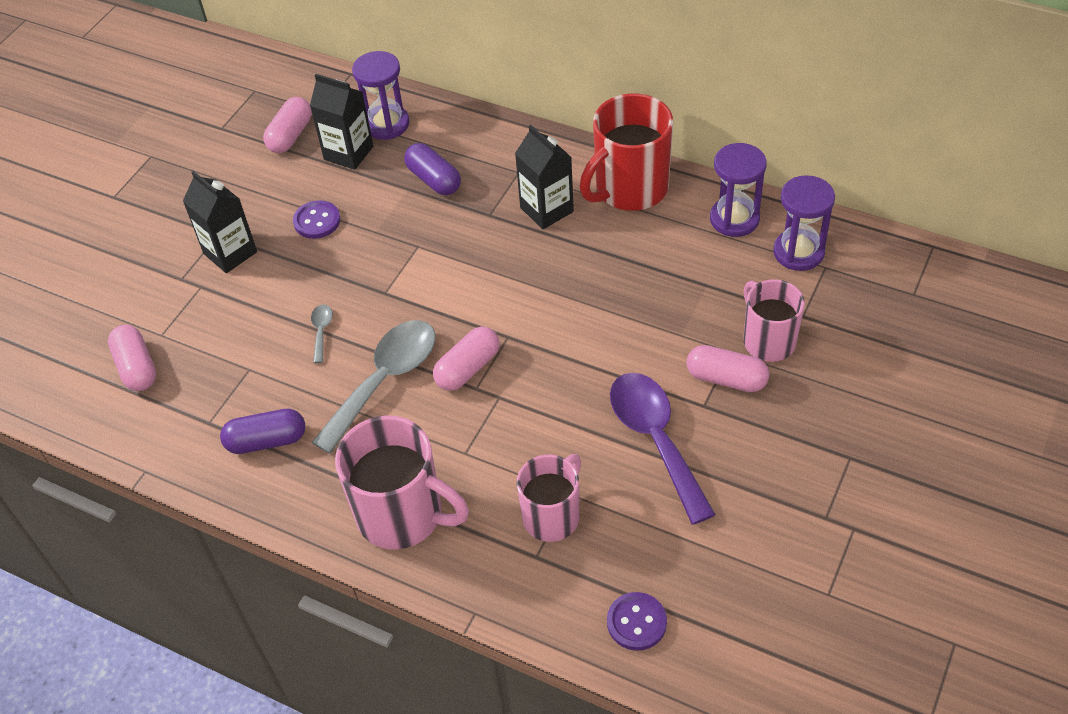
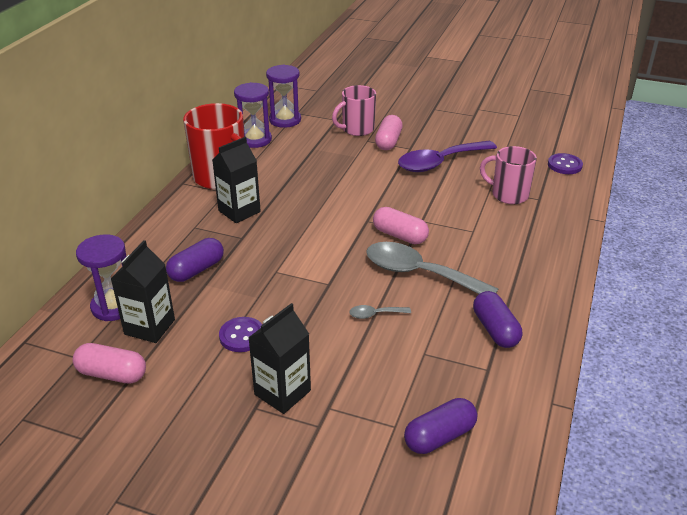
camera: 100 degrees left, 15 degrees down
pink capsule [108,325,156,391] -> purple capsule [404,398,477,454]
pink mug [335,416,469,550] -> none

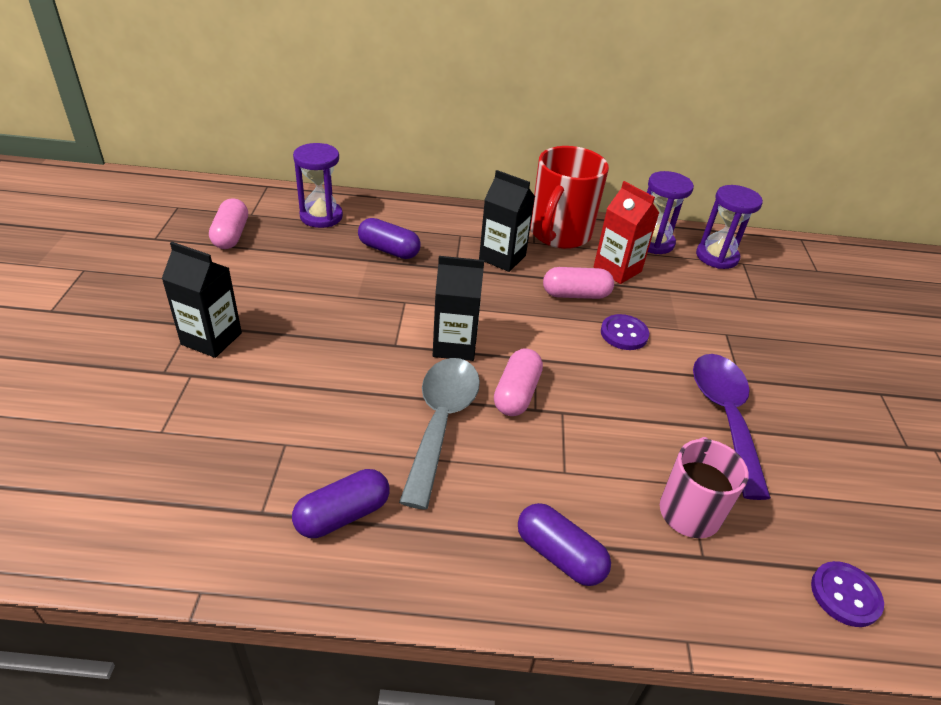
camera: 70 degrees right, 5 degrees up
black carton [111,240,175,343] -> black carton moved to [433,256,484,361]
purple button [219,317,262,352] -> purple button moved to [601,314,649,350]
pink mug [332,85,376,136] -> none
grey spoon [349,305,411,319] -> none
pink capsule [375,115,403,150] -> pink capsule moved to [543,267,614,299]
purple spoon [398,141,497,172] -> purple spoon turned 45 degrees clockwise [693,354,771,500]
purple capsule [404,398,477,454] -> purple capsule moved to [518,503,611,586]
none -> red carton [594,181,659,284]

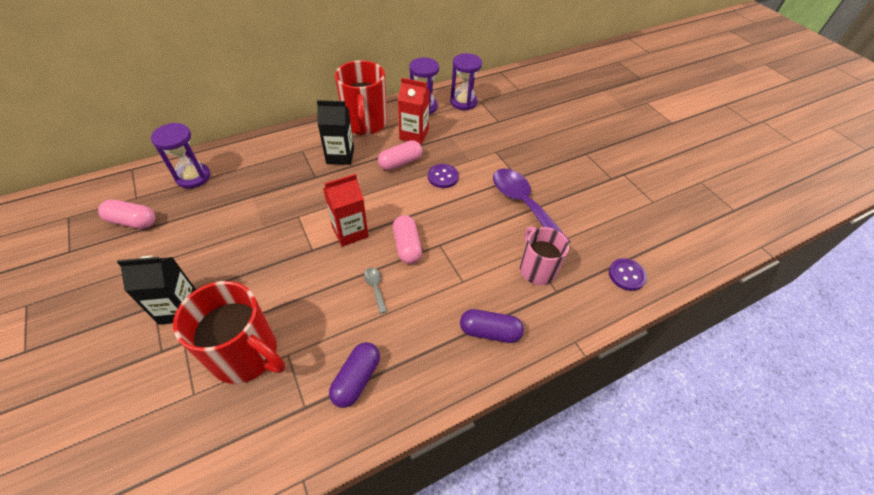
camera: 30 degrees left, 10 degrees up
pink capsule [209,198,248,249] -> pink capsule turned 45 degrees counterclockwise [98,200,155,229]
purple capsule [358,218,421,259] -> none
grey spoon [399,358,480,510] -> grey spoon [364,267,387,314], size x0.42
black carton [433,256,484,361] -> red carton [323,174,369,247]
none -> red mug [173,281,285,384]

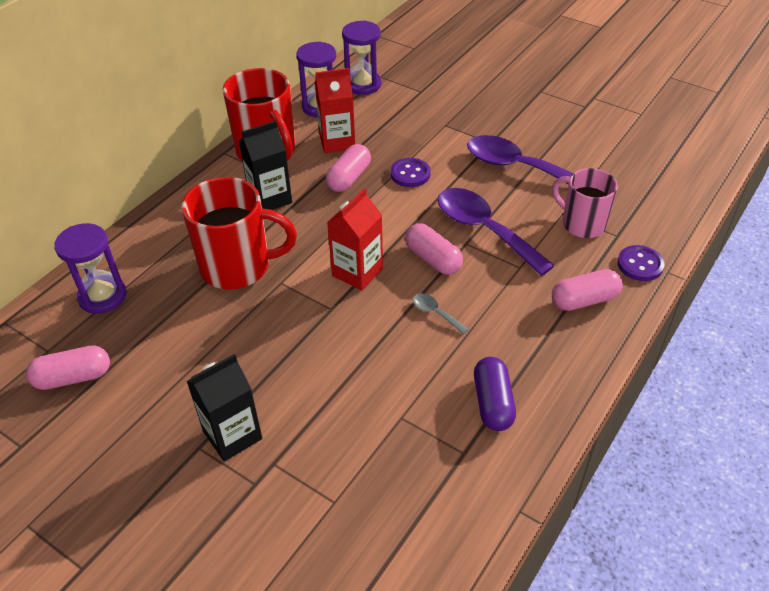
camera: 25 degrees left, 5 degrees down
red mug [173,281,285,384] -> red mug moved to [181,177,297,290]
purple capsule [460,309,524,343] -> pink capsule [552,269,623,311]
purple button [609,258,647,291] -> purple button moved to [617,245,665,281]
none -> purple spoon [438,188,555,276]

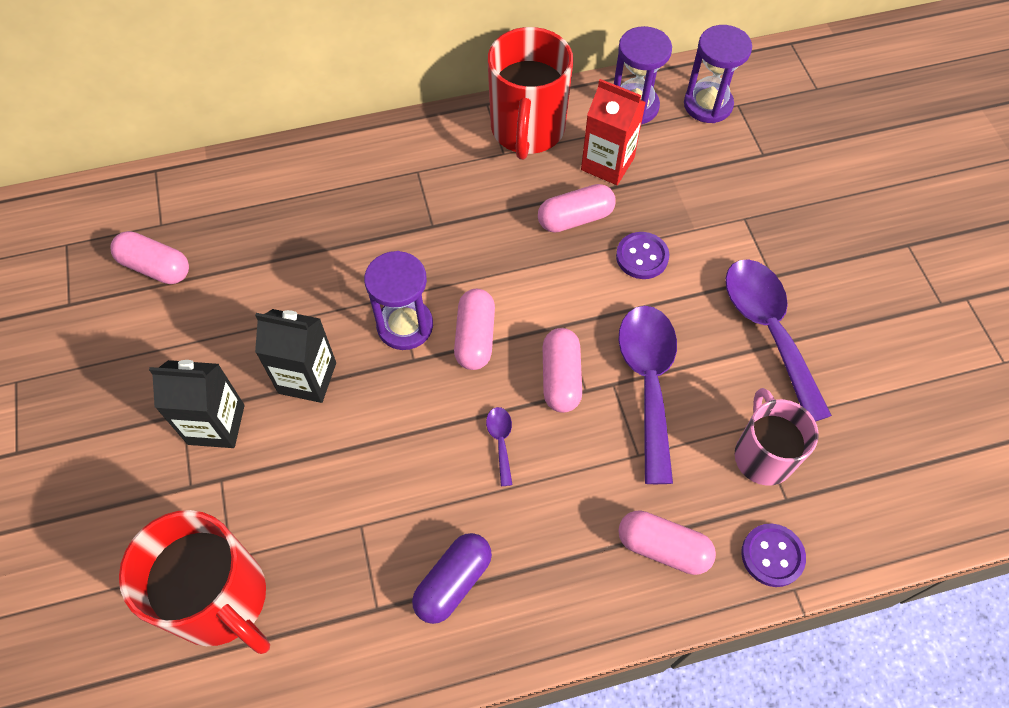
camera: 40 degrees right, 15 degrees up
purple hourglass [54,223,127,314] -> purple hourglass moved to [364,251,433,350]
red mug [181,177,297,290] -> red mug moved to [119,510,270,654]
black carton [239,121,292,210] -> black carton moved to [255,309,336,403]
red carton [327,188,383,291] -> pink capsule [454,289,495,370]
grey spoon [413,294,469,334] -> purple spoon [486,407,513,486]

